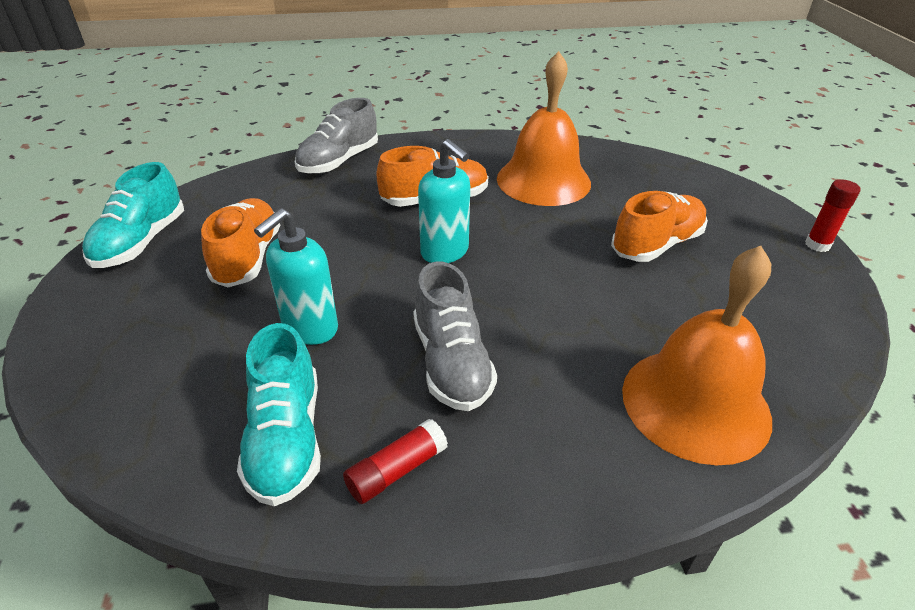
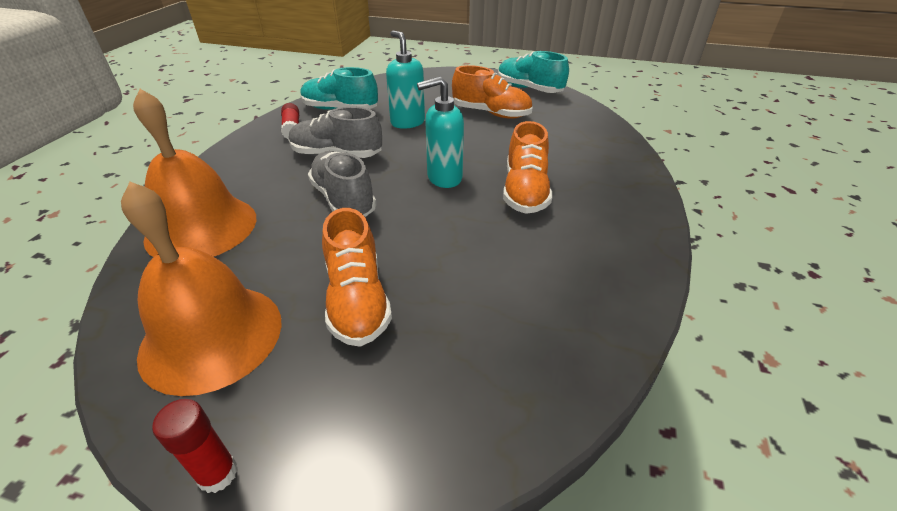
camera: 115 degrees right, 0 degrees up
grey shoe [295,98,378,174] -> grey shoe moved to [308,151,377,217]
orange bell [497,51,591,206] -> orange bell moved to [121,182,282,396]

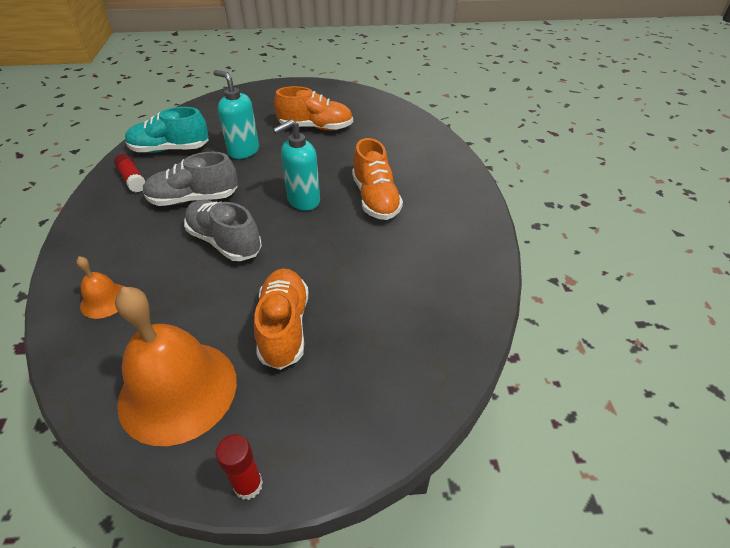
camera: 20 degrees left, 5 degrees up
orange bell [133,89,256,257] -> orange bell [76,256,124,319], size x0.47
orange shoe [322,208,392,347] -> orange shoe turned 150 degrees counterclockwise [254,269,308,370]
turquoise shoe [498,51,569,93] -> none

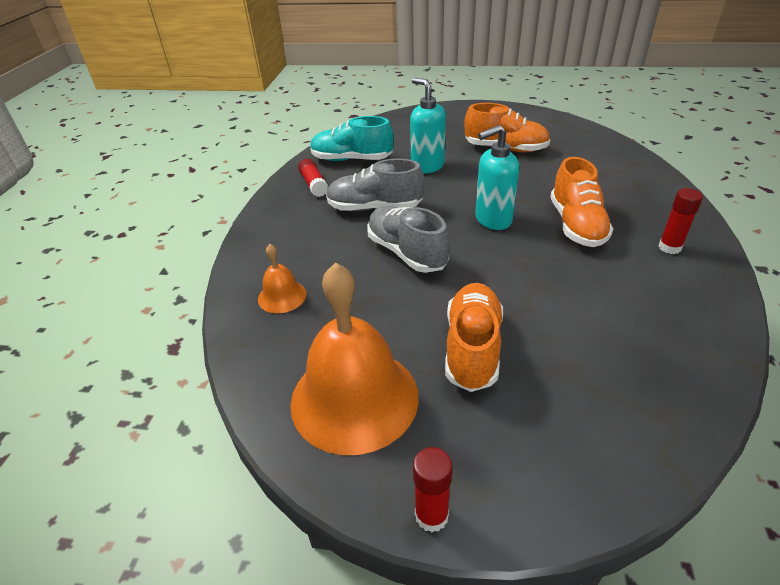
camera: 15 degrees right, 5 degrees down
none -> red glue stick [658,188,703,254]

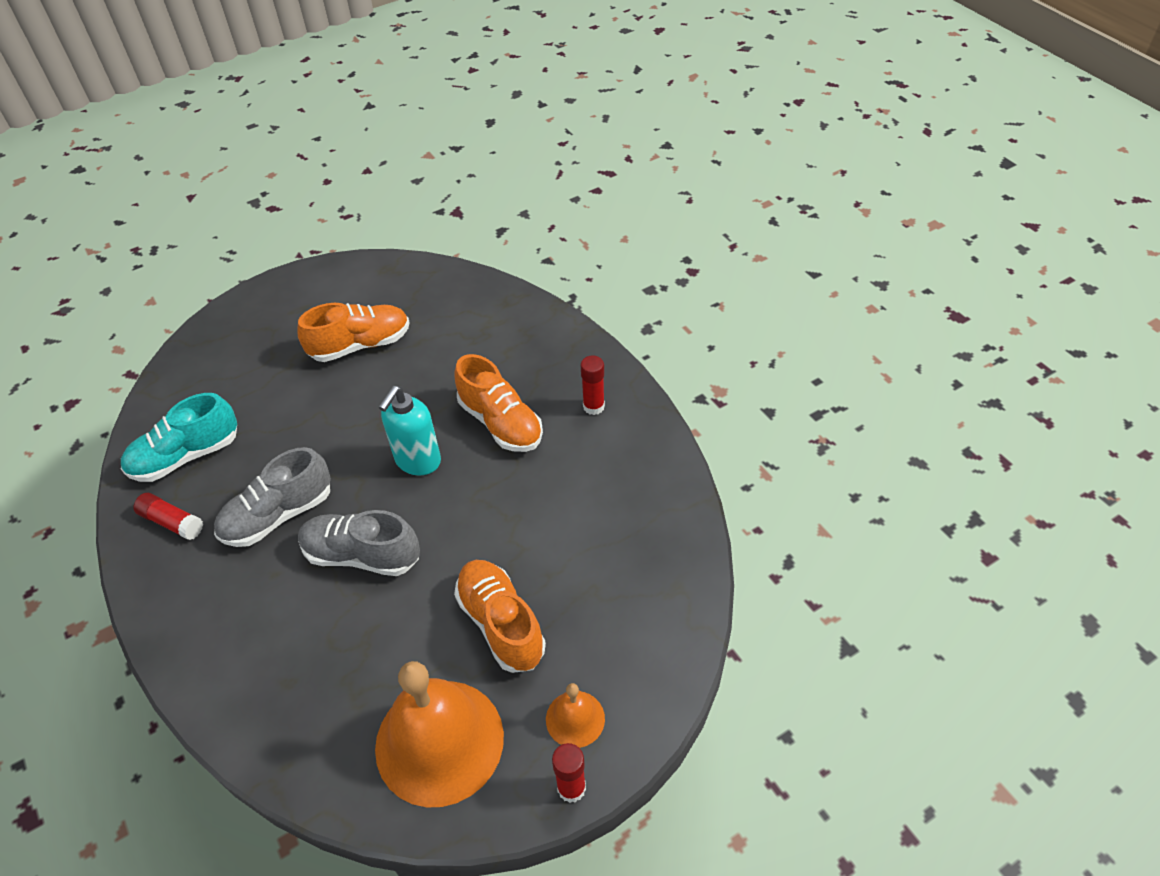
camera: 40 degrees left, 10 degrees up
orange bell [258,244,307,313] -> orange bell moved to [546,683,605,748]
turquoise soap dispenser [410,78,446,174] -> none

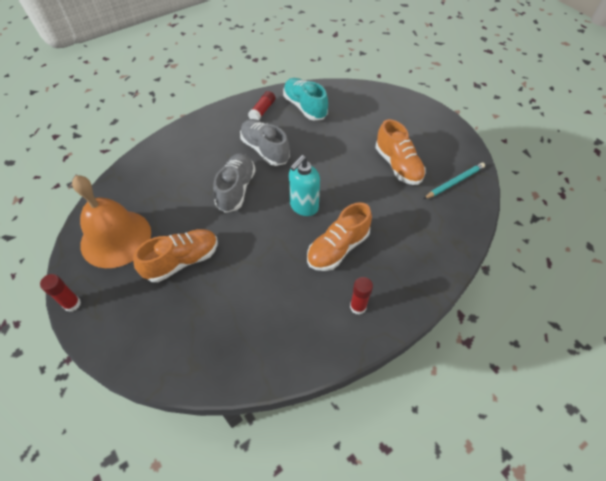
camera: 85 degrees right, 5 degrees up
turquoise soap dispenser [378,386,441,475] -> turquoise soap dispenser turned 75 degrees counterclockwise [289,155,320,216]
orange bell [546,683,605,748] -> none
none -> turquoise pencil [423,163,485,199]

